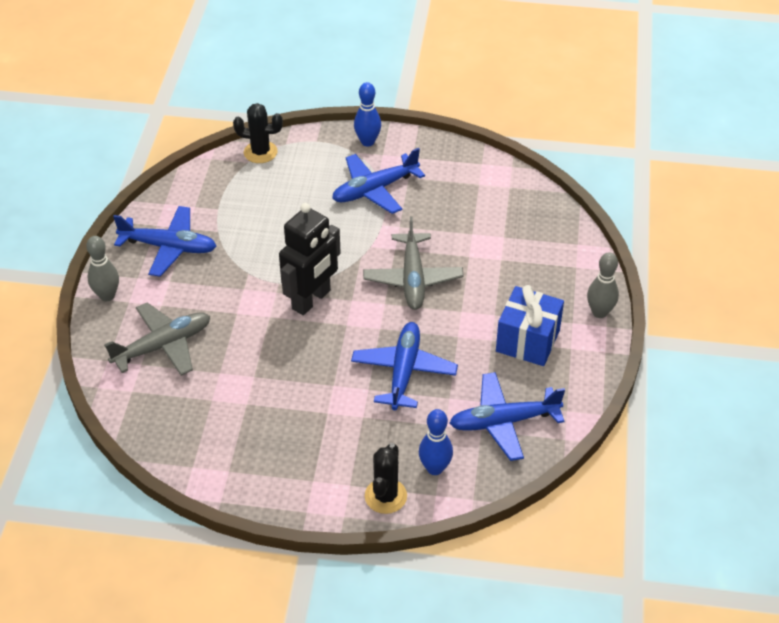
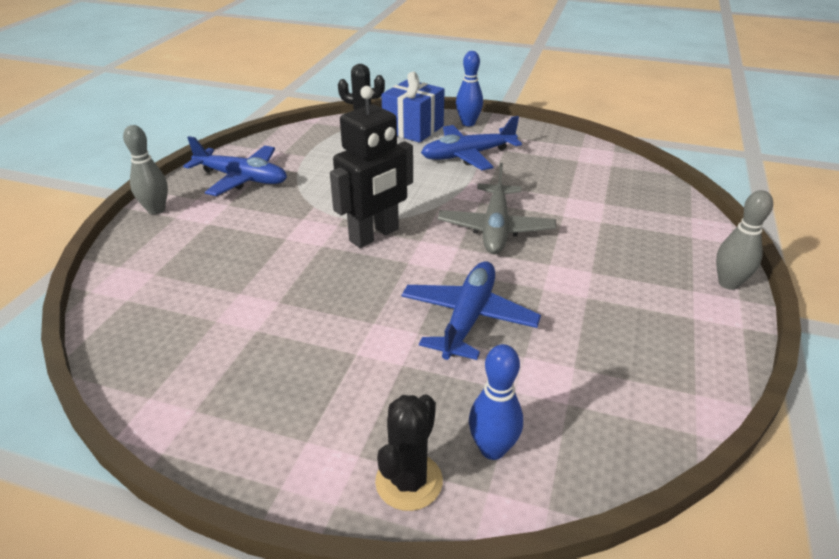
camera: 10 degrees right, 10 degrees down
grey plane [104,302,210,376] -> none
blue plane [450,372,565,461] -> none
blue gift [496,285,564,366] -> blue gift moved to [381,72,445,143]

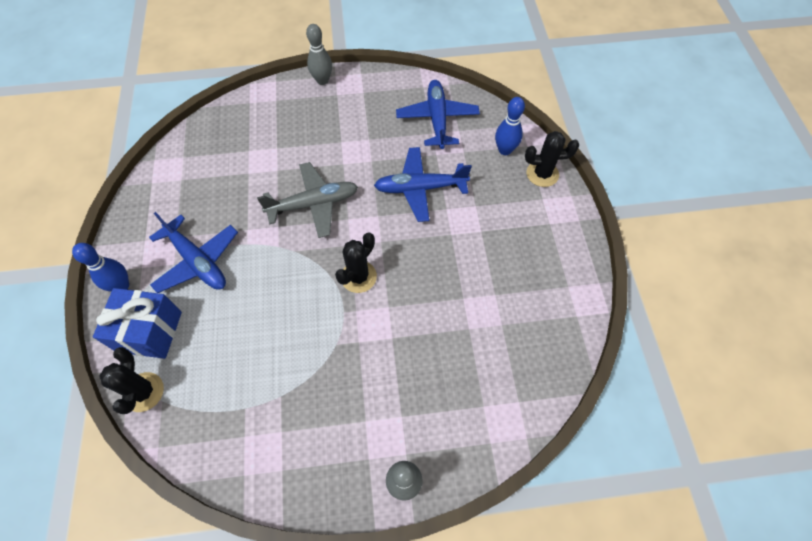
camera: 115 degrees left, 25 degrees up
blue plane [183,136,287,196] -> blue plane moved to [396,80,480,149]
black robot [330,86,413,248] -> black cactus [335,233,377,293]

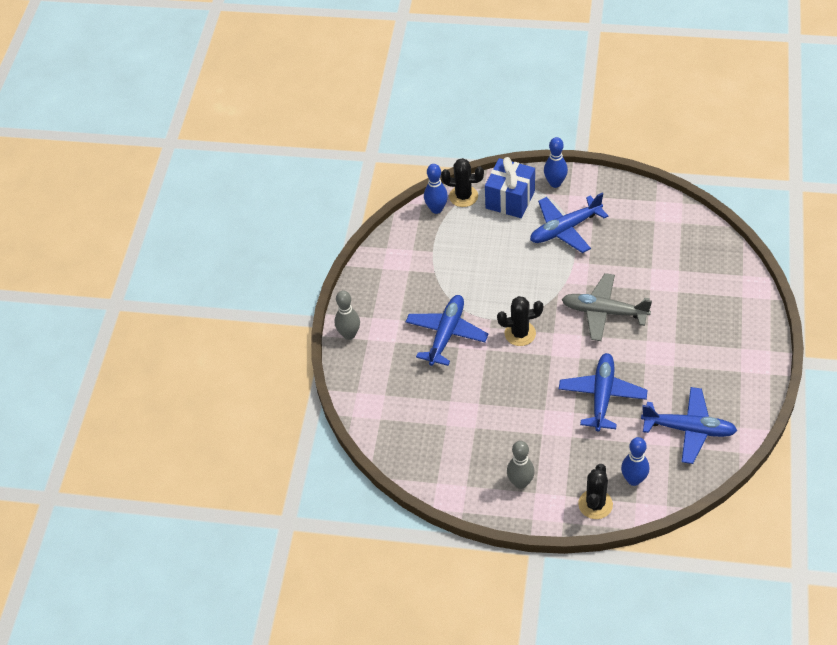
camera: 110 degrees right, 10 degrees down
grey plane [257,162,358,238] -> grey plane turned 105 degrees clockwise [561,273,652,341]
grey bowling pin [306,24,332,85] -> grey bowling pin moved to [507,441,535,489]
black cactus [335,233,377,293] -> black cactus turned 60 degrees counterclockwise [497,296,543,346]
none -> blue plane [406,295,489,366]
none -> blue bowling pin [424,164,448,214]

